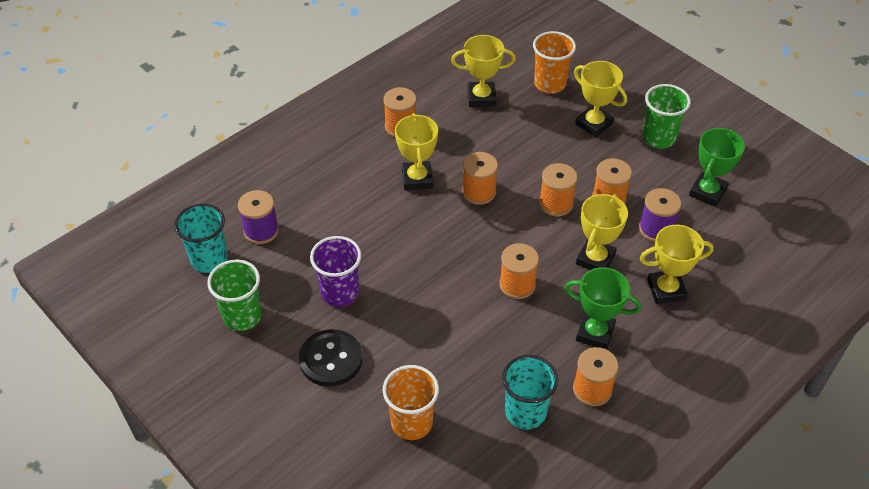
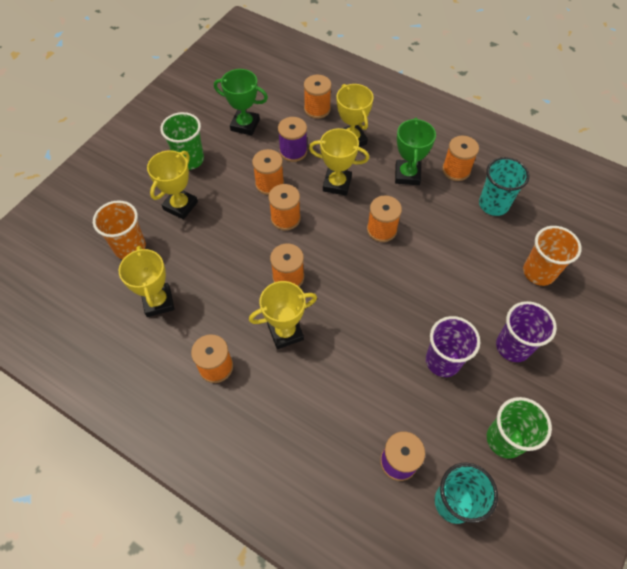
camera: 105 degrees left, 10 degrees up
black button [299,329,362,387] -> purple cup [496,301,557,362]
none -> orange spool [304,75,331,119]

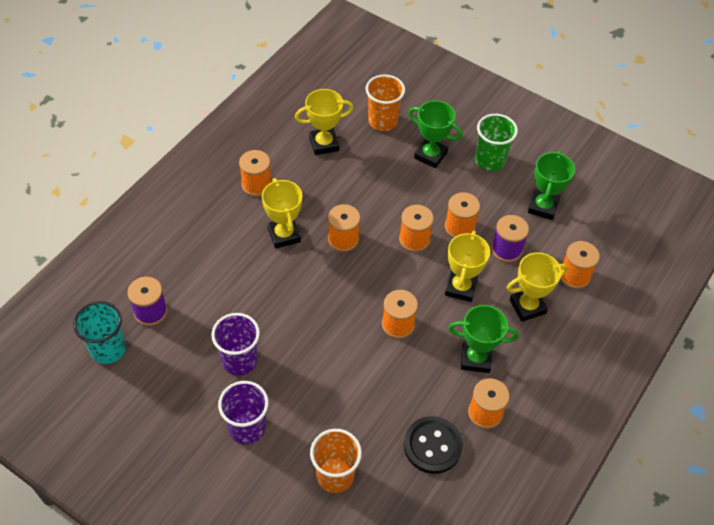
camera: 90 degrees right, 5 degrees down
yellow trophy [147,150,198,220] -> green trophy [409,101,462,168]
turquoise cup [479,157,530,216] -> black button [404,416,463,474]
green cup [487,397,552,459] -> none

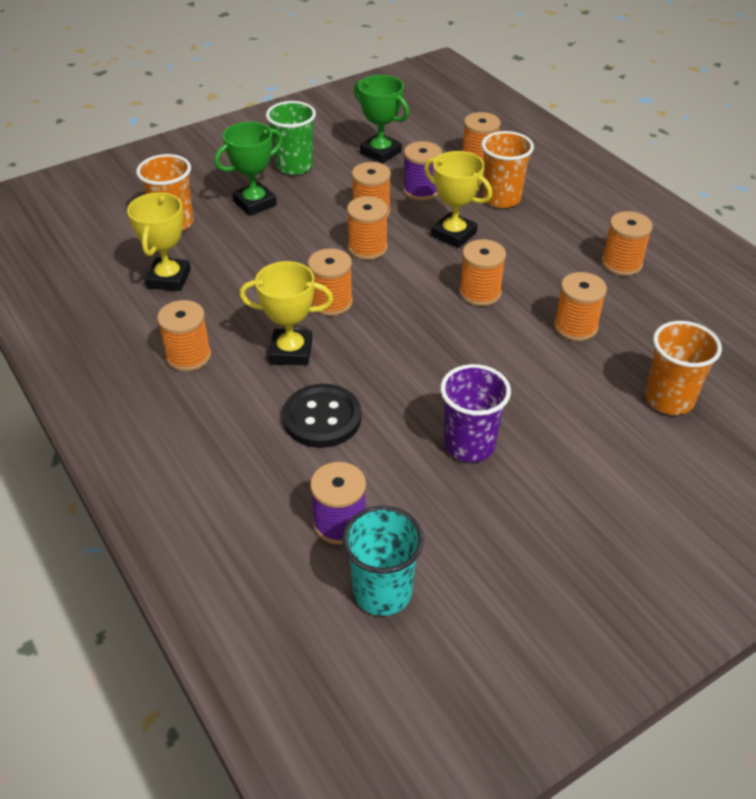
camera: 65 degrees left, 10 degrees down
purple cup [218,381,269,445] -> none
black button [404,416,463,474] -> black button moved to [283,384,362,448]
green trophy [448,305,519,373] -> none
yellow trophy [507,252,568,322] -> orange cup [481,131,534,208]
none -> orange spool [554,272,607,341]

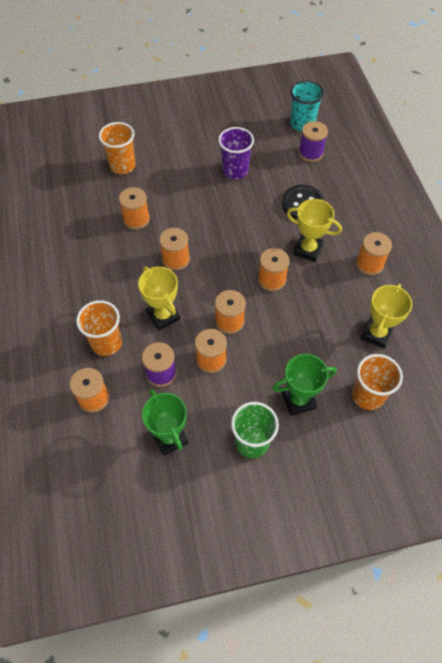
camera: 160 degrees left, 15 degrees up
orange spool [602,211,653,276] -> none

